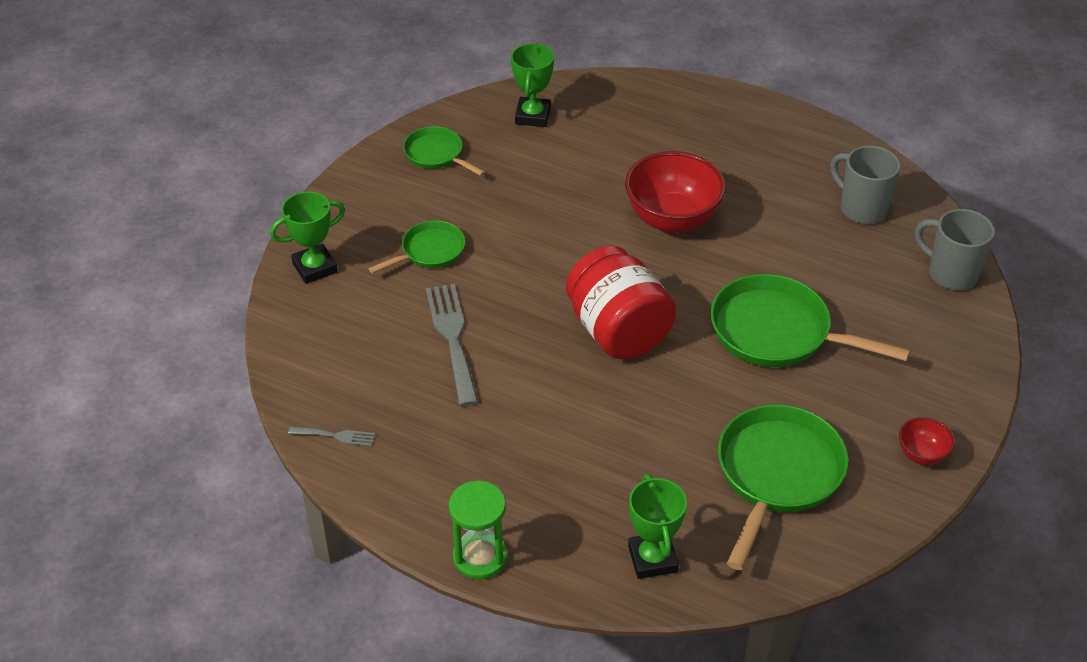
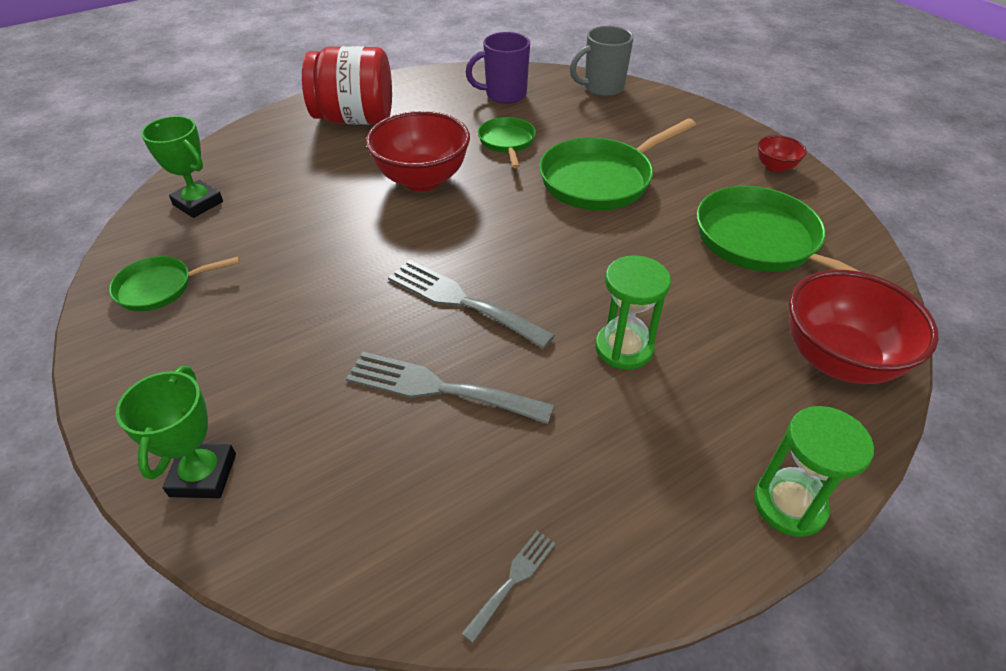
camera: 60 degrees left, 0 degrees up
green pan [369,221,465,273] -> green pan moved to [478,117,536,168]
red jar [566,246,676,359] -> red jar moved to [302,46,392,125]
green trophy [628,474,687,579] -> red bowl [789,270,939,384]
grey mug [831,146,901,224] -> purple mug [466,32,530,104]
none -> grey fork [388,260,555,349]
none -> green hourglass [595,255,671,370]

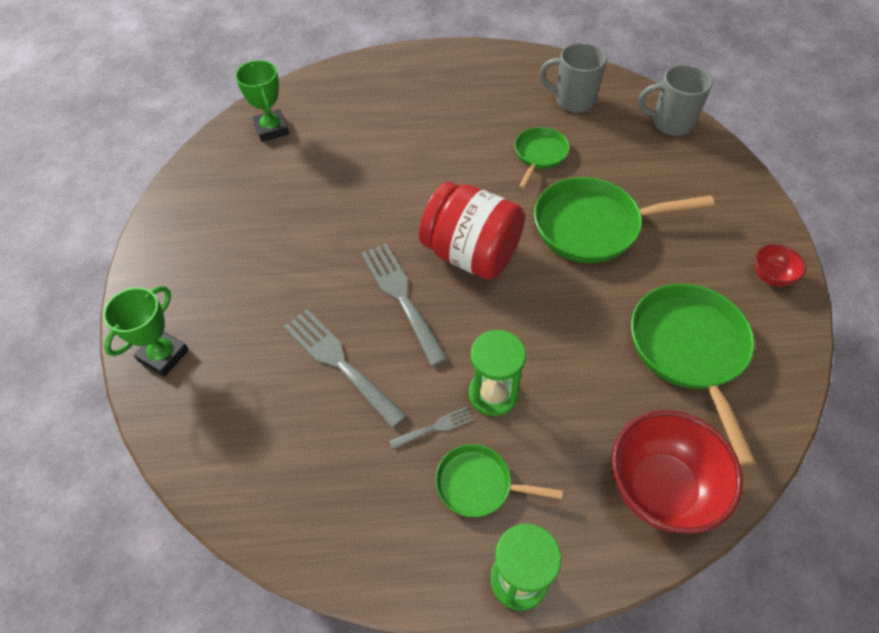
camera: 30 degrees right, 10 degrees up
green pan [109,256,240,311] -> green pan moved to [435,444,563,517]
red jar [302,46,392,125] -> red jar moved to [419,182,525,280]
red bowl [366,111,470,191] -> none
grey fork [461,531,556,643] -> grey fork moved to [389,407,473,450]
purple mug [466,32,530,104] -> grey mug [539,43,607,113]

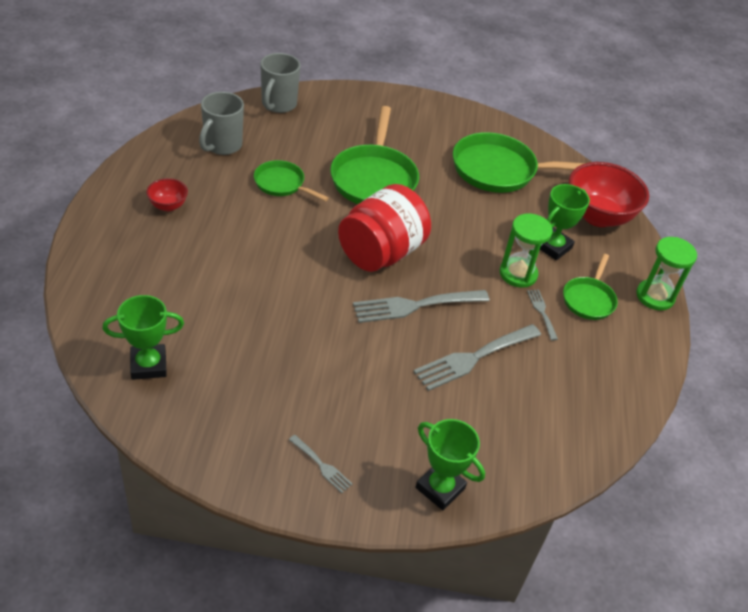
camera: 85 degrees left, 10 degrees down
red bowl [755,244,806,287] -> red bowl moved to [146,178,188,211]
none -> grey fork [289,435,353,493]
none -> green trophy [540,184,590,260]

